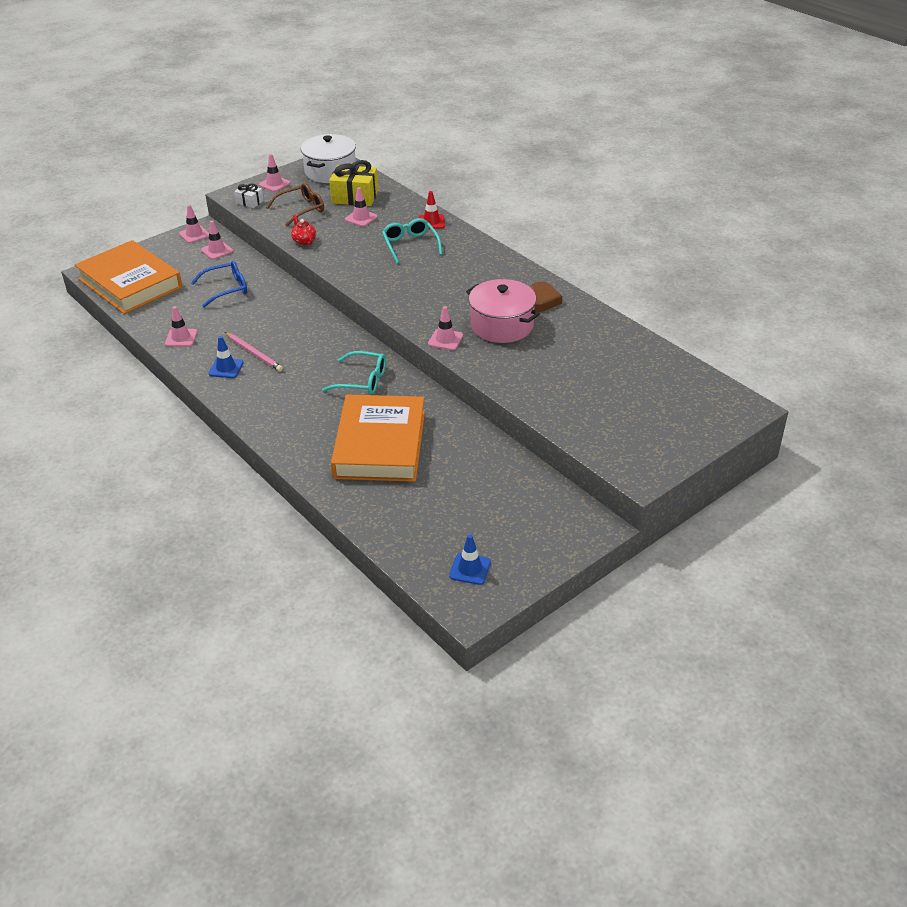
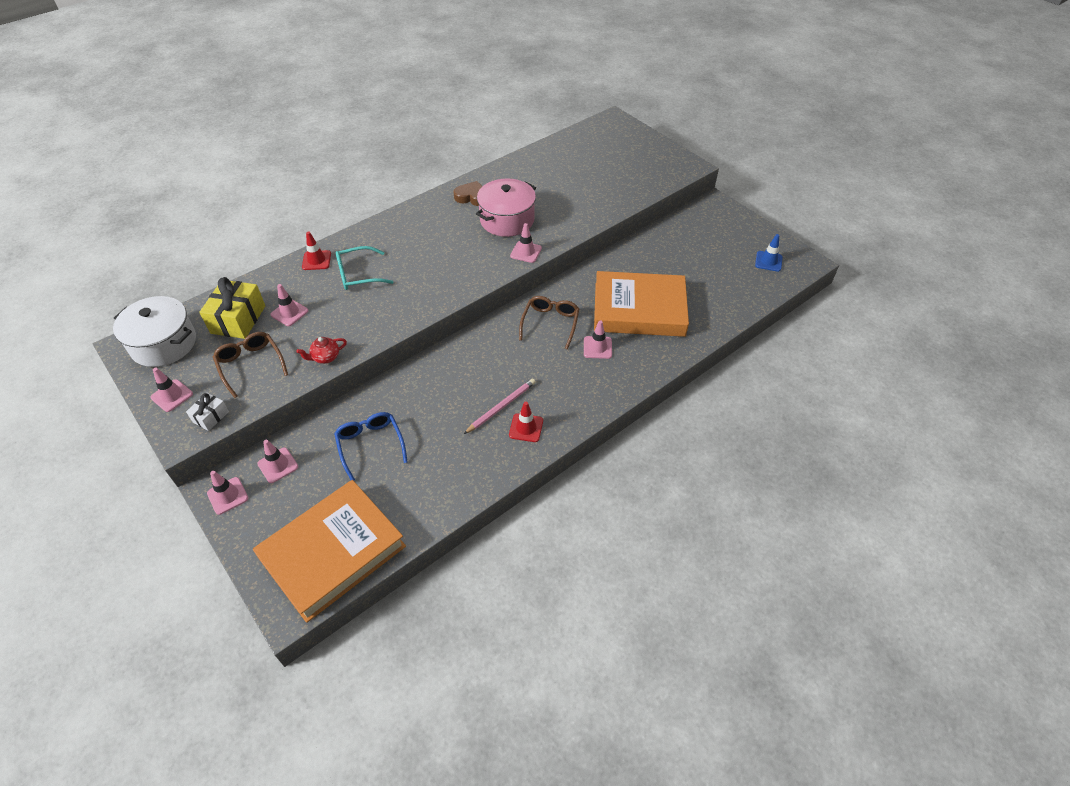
camera: 90 degrees left, 10 degrees up
pink traffic cone [165,306,197,347] -> pink traffic cone moved to [584,320,612,359]
blue traffic cone [208,336,244,378] -> red traffic cone [509,402,543,442]
turquoise glasses [322,351,386,395] -> brown glasses [519,296,579,349]

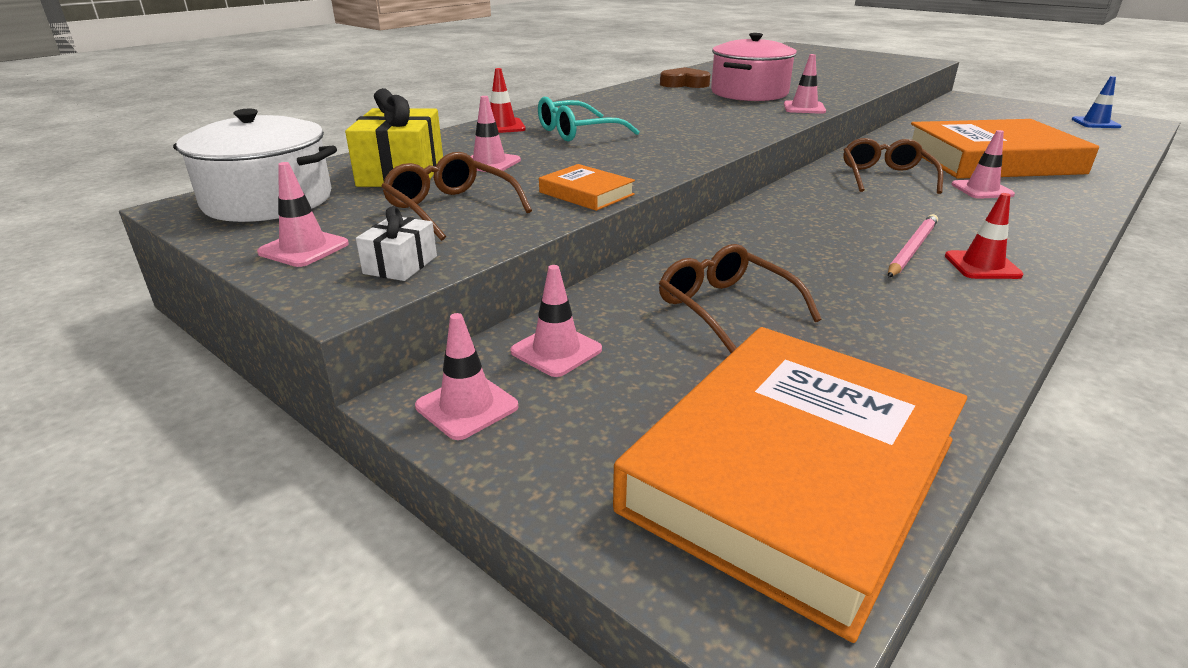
camera: 10 degrees left, 20 degrees down
red teapot [296,337,347,364] -> orange book [539,164,635,211]
blue glasses [334,412,408,481] -> brown glasses [659,244,821,353]

